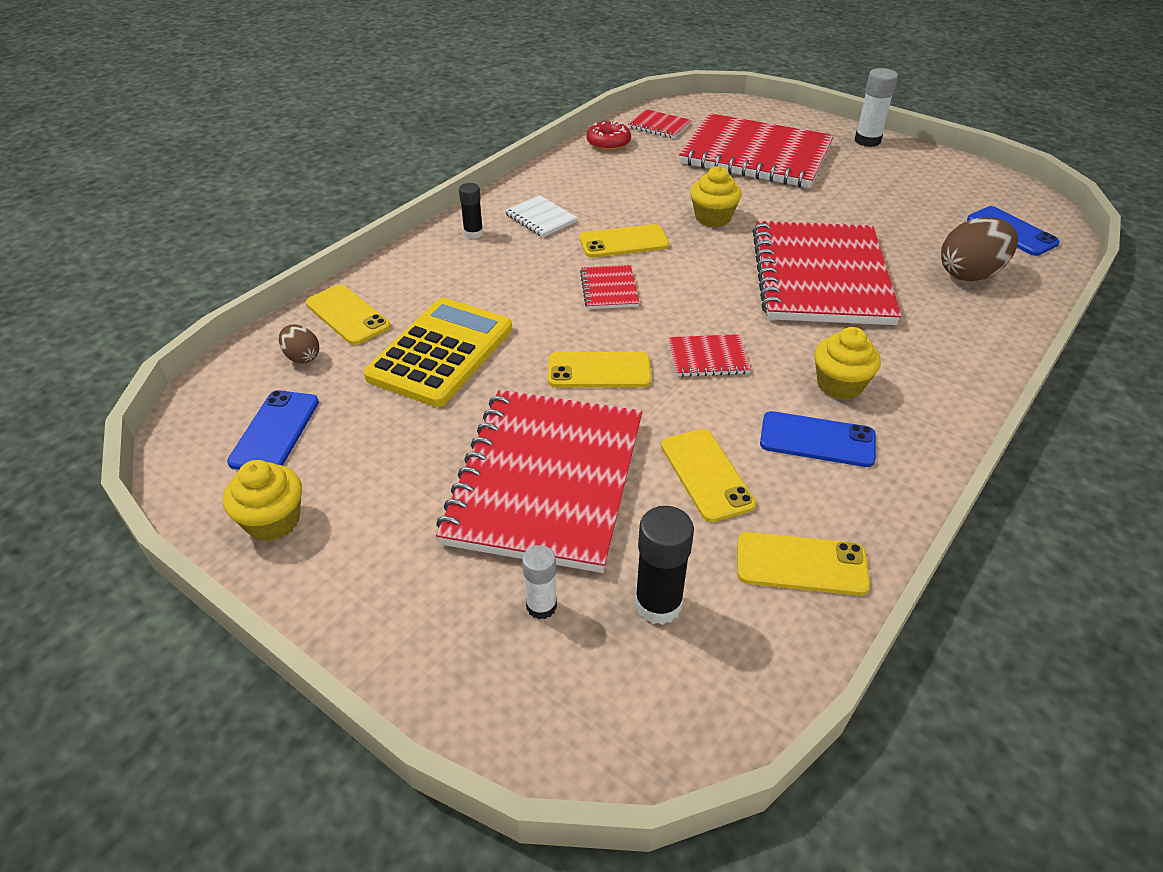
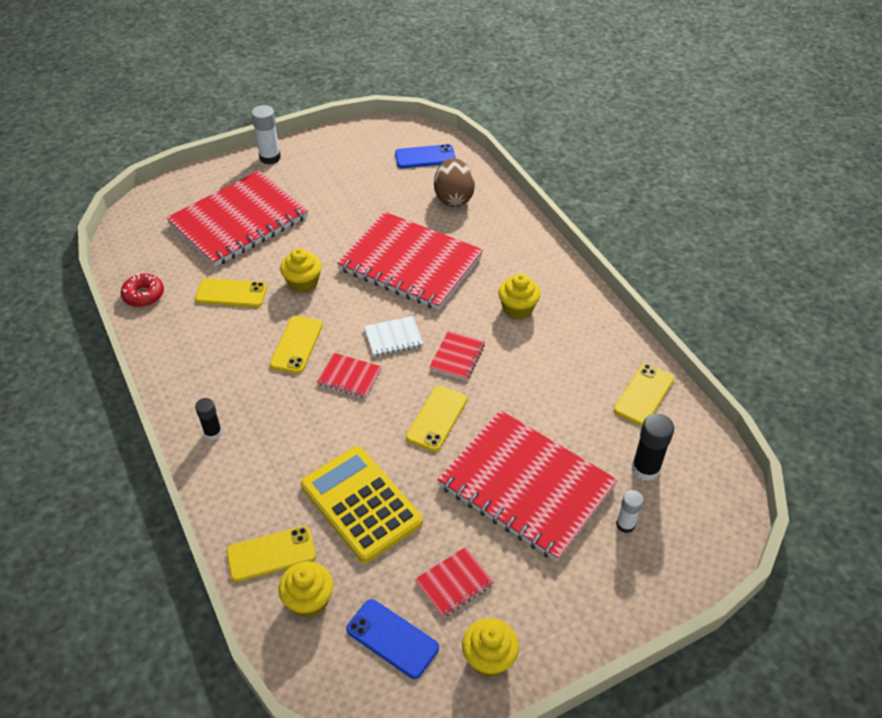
camera: 65 degrees left, 5 degrees up
brown egg [279,324,319,364] -> yellow cupcake [278,561,333,618]
white notebook [505,195,578,237] -> white notebook moved to [364,316,424,357]
red notebook [628,109,691,138] -> red notebook moved to [415,547,494,617]
yellow phone [661,429,756,522] -> yellow phone moved to [195,278,267,307]
blue phone [760,411,876,467] -> none

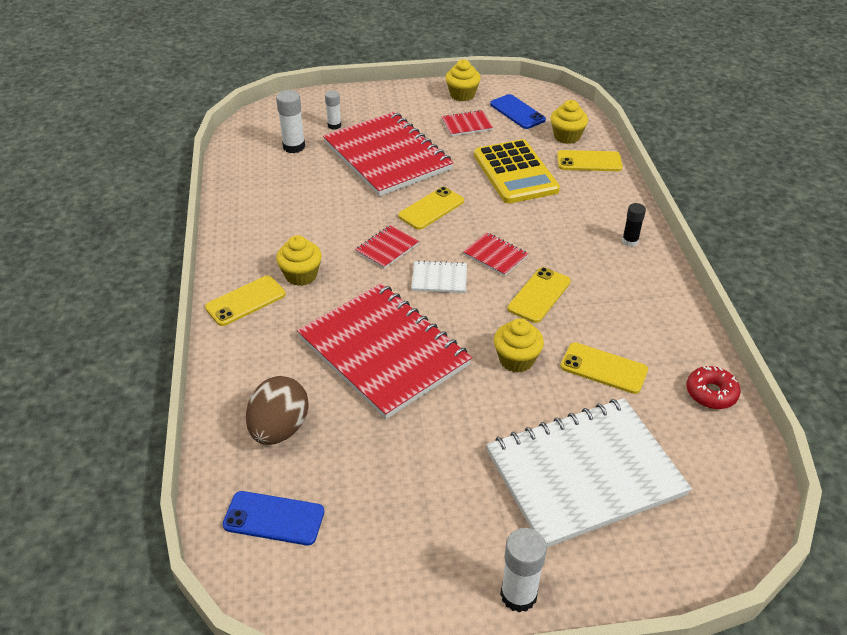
camera: 160 degrees left, 5 degrees down
red notebook [166,171,308,267] -> white notebook [486,398,692,548]
yellow phone [614,364,674,426] -> yellow phone moved to [205,276,286,326]
black glue stick [632,414,674,481] -> white glue stick [276,90,305,153]

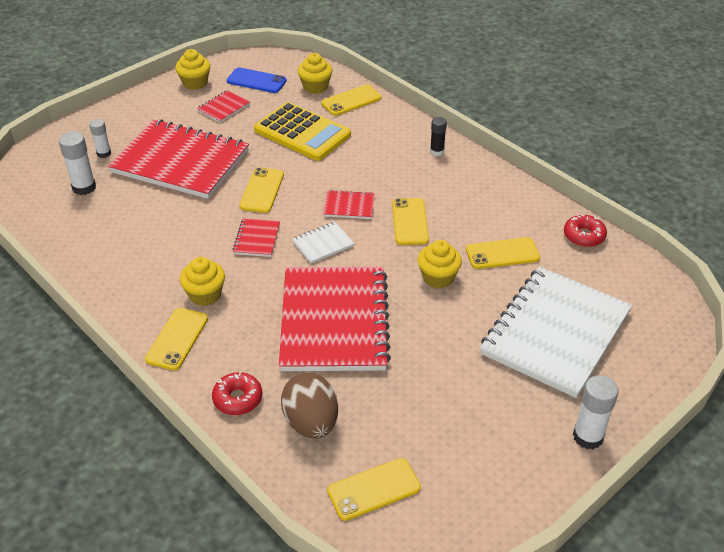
camera: 35 degrees left, 0 degrees up
blue phone [223,491,324,545] -> yellow phone [327,458,421,521]
red notebook [297,283,472,419] -> red notebook turned 75 degrees clockwise [279,267,391,371]
none -> red donut [212,372,263,415]

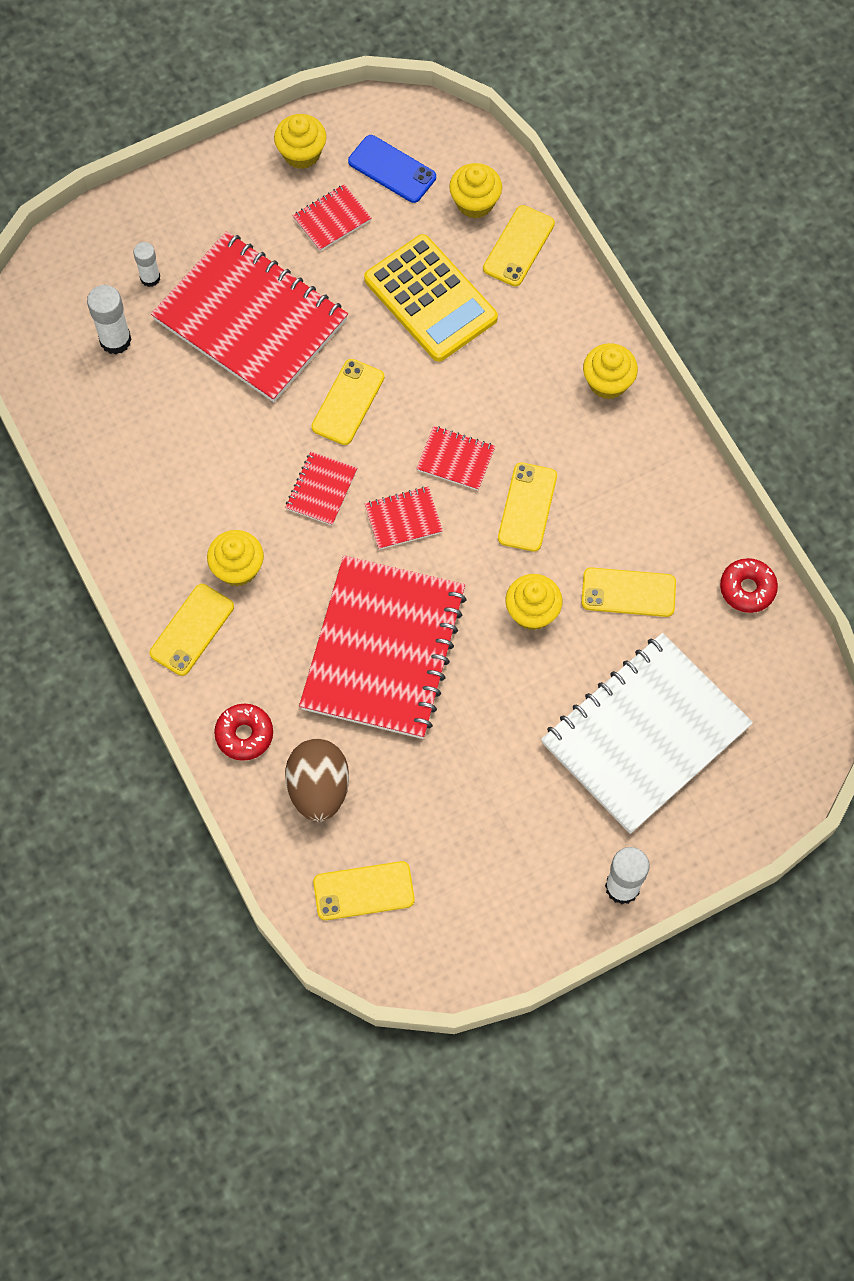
camera: 15 degrees right, 25 degrees up
white notebook [292,222,355,264] -> red notebook [365,487,443,550]
yellow phone [321,85,382,116] -> yellow phone turned 45 degrees counterclockwise [483,205,555,286]
black glue stick [430,117,447,156] -> yellow cupcake [583,343,638,399]

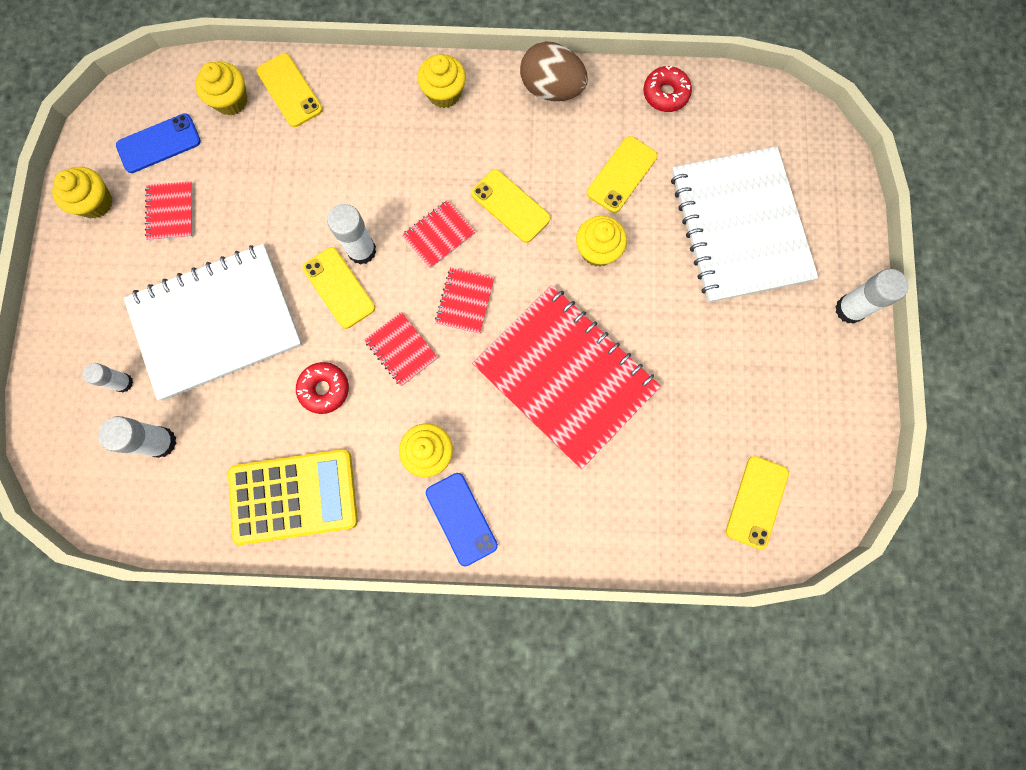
camera: 60 degrees left, 10 degrees up
yellow phone [150,584,234,676] -> blue phone [426,473,498,566]
red notebook [151,231,348,402] -> white notebook [124,244,302,400]
red donut [214,704,273,761] -> red donut moved to [296,362,349,414]
brown egg [285,739,349,822] -> brown egg moved to [520,42,588,101]
yellow calculator [364,234,498,362] -> yellow calculator moved to [228,449,358,545]
none -> white glue stick [327,204,376,265]

